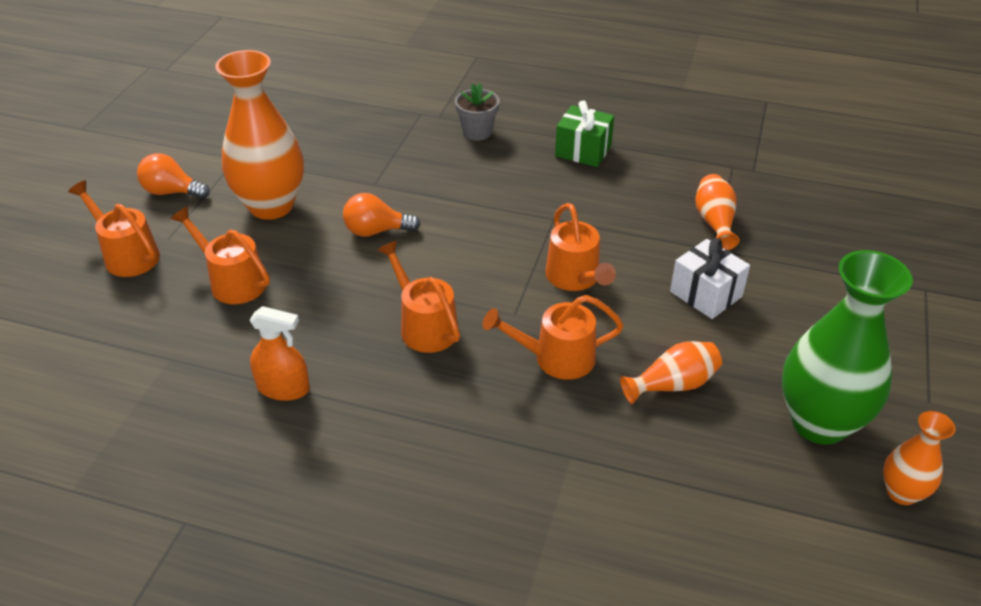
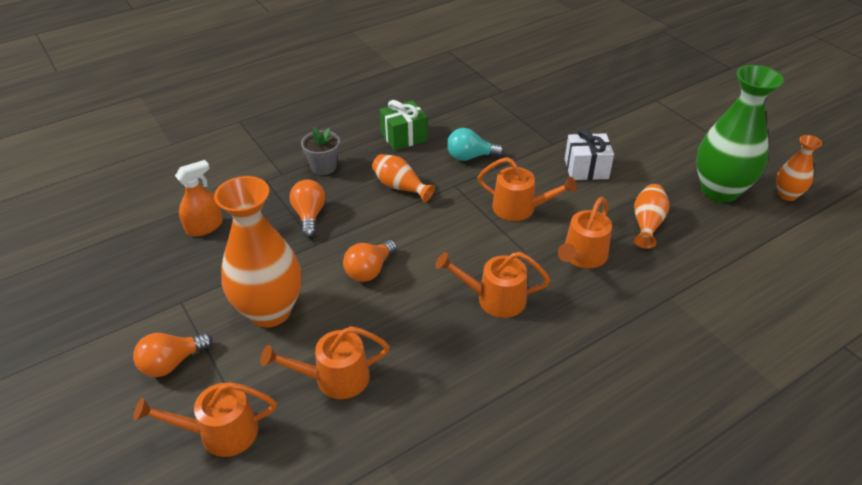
camera: 50 degrees left, 0 degrees up
orange spray bottle [250,306,310,401] -> orange spray bottle moved to [175,160,223,236]
orange vase [695,174,739,250] -> orange vase moved to [372,154,435,203]
none -> orange light bulb [290,180,326,237]
none -> turquoise light bulb [447,128,504,161]

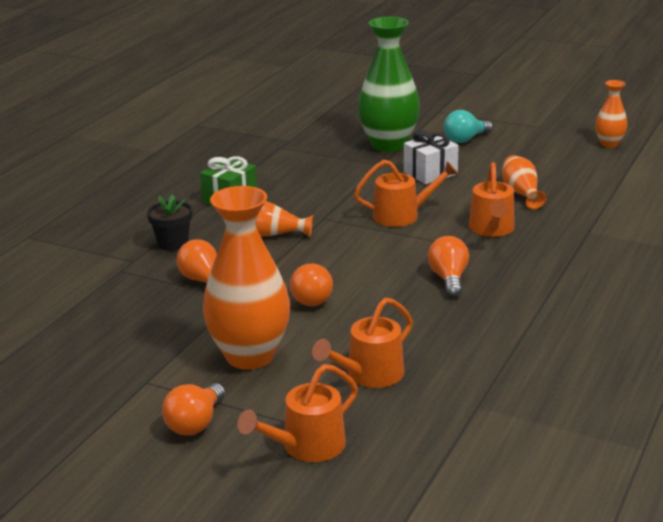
camera: 30 degrees left, 15 degrees down
orange spray bottle [175,160,223,236] -> none
grey flower pot [301,127,340,175] -> black flower pot [147,194,192,251]
orange watering can [435,252,550,318] -> orange light bulb [428,236,469,297]
turquoise light bulb [447,128,504,161] -> turquoise light bulb moved to [444,110,493,143]
green vase [696,65,784,202] -> green vase moved to [358,17,420,152]

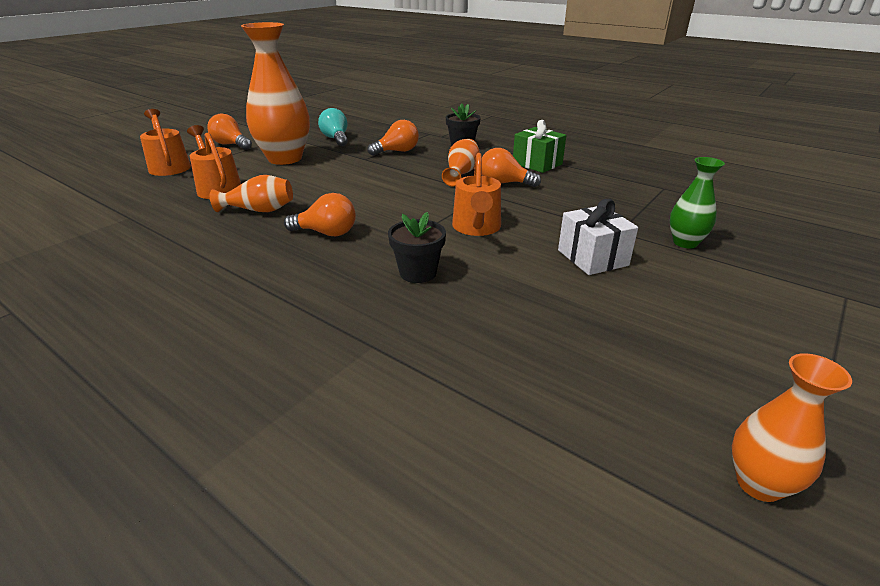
camera: 100 degrees right, 5 degrees up
orange light bulb [290,263,333,306] -> orange light bulb moved to [482,148,541,187]
green vase [358,17,420,152] -> green vase [670,157,725,249], size x0.50
turquoise light bulb [444,110,493,143] -> turquoise light bulb moved to [318,108,348,146]
orange watering can [469,162,515,237] -> black flower pot [388,212,446,283]
orange vase [502,155,546,209] -> orange vase moved to [210,175,293,212]

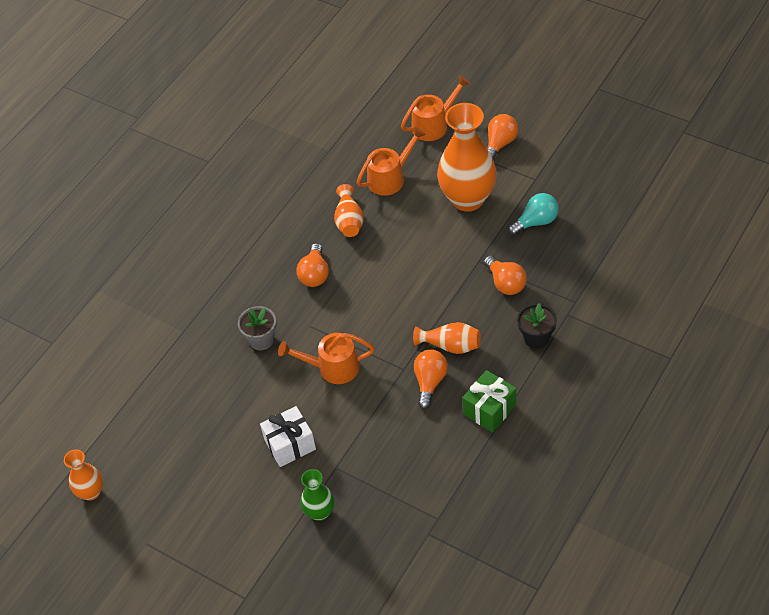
camera: 90 degrees right, 20 degrees up
black flower pot [388,212,446,283] -> grey flower pot [238,306,276,350]

